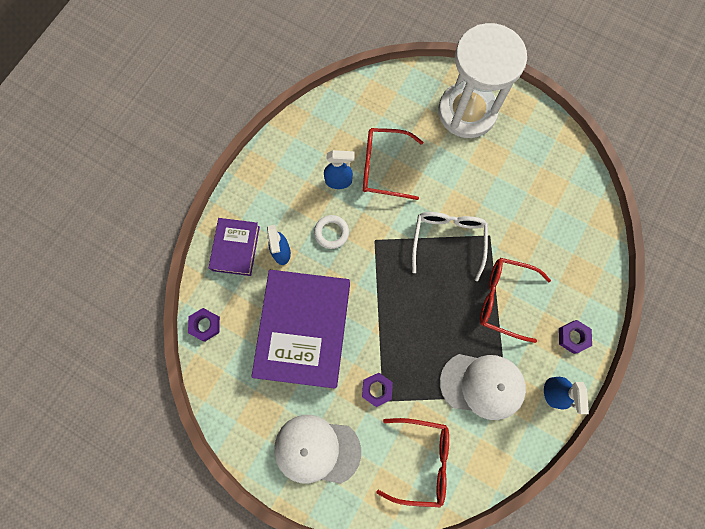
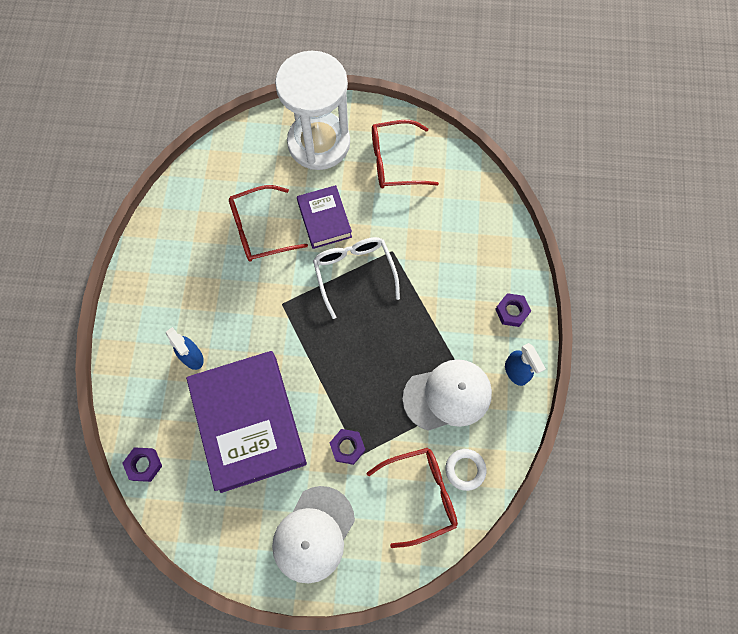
camera: 25 degrees left, 5 degrees down
purple book [209,218,260,276] -> purple book moved to [297,185,352,249]
white cap [274,415,361,484] -> white cap turned 45 degrees counterclockwise [272,486,355,584]
white ring [314,215,349,249] -> white ring moved to [445,449,486,491]
blue spray bottle [324,150,355,189] -> none
red glasses [480,258,551,343] -> red glasses moved to [372,120,439,188]

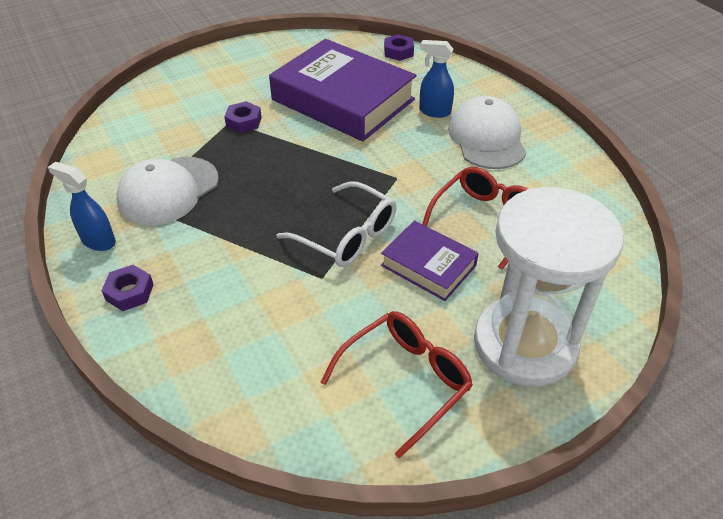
camera: 145 degrees right, 25 degrees down
white cap [272,486,355,584] -> white cap moved to [448,96,526,169]
red glasses [367,448,458,548] -> none
white ring [445,449,486,491] -> none

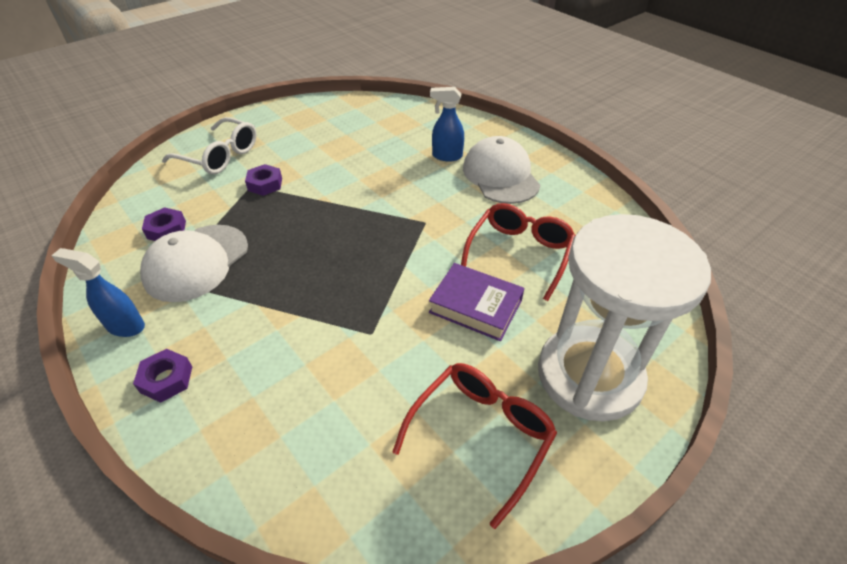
camera: 10 degrees left, 0 degrees up
purple book [269,39,417,142] -> none
white glasses [277,181,397,267] -> white glasses moved to [162,117,257,174]
purple nut [384,34,414,61] -> purple nut moved to [142,207,186,241]

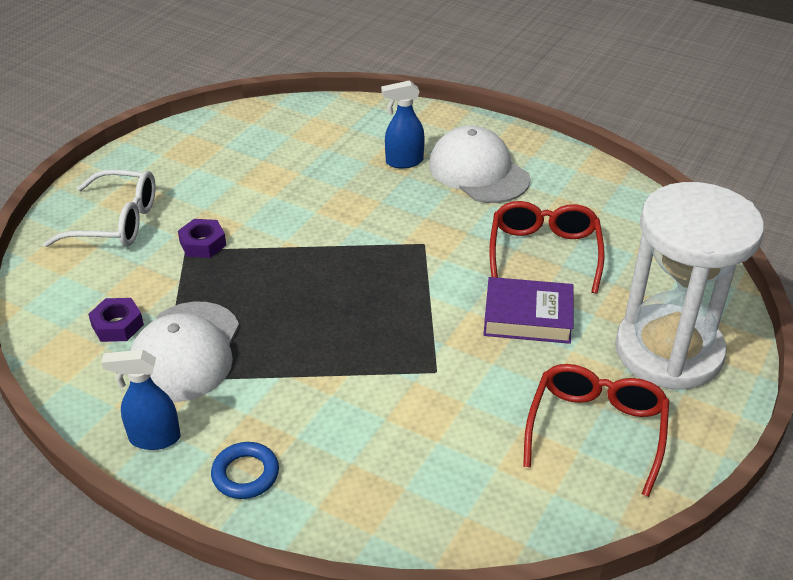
camera: 20 degrees left, 5 degrees down
purple nut [133,349,192,403] -> blue ring [211,442,279,499]

